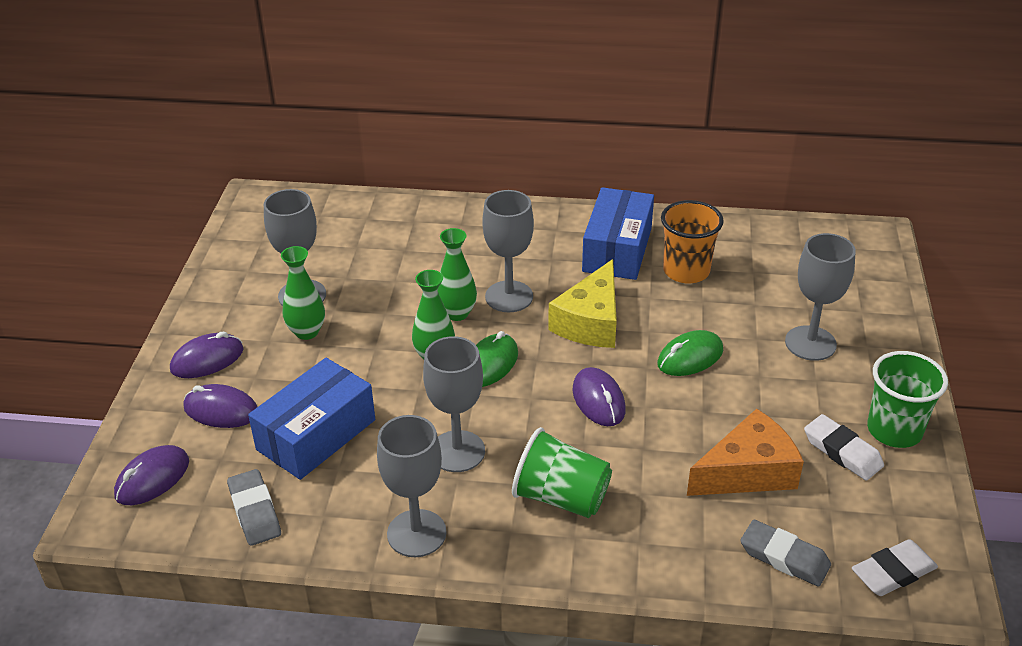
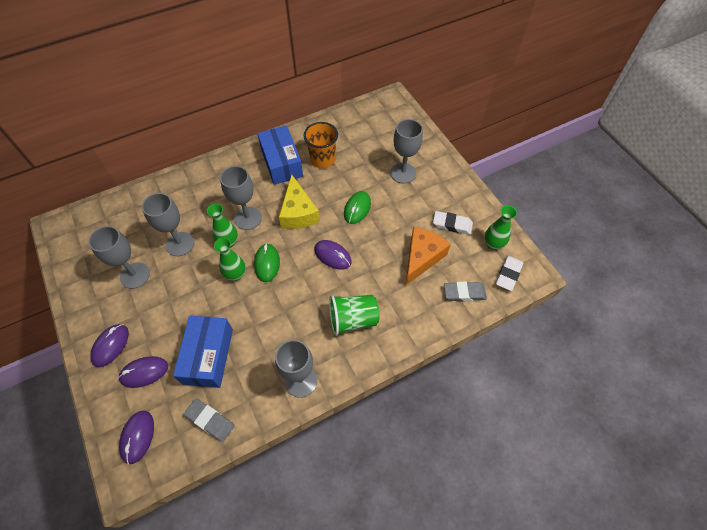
camera: 35 degrees left, 20 degrees up
green vase [281,246,325,340] -> green vase moved to [485,205,517,250]
grey goblet [423,336,485,472] -> grey goblet moved to [142,193,194,256]
green cup [867,351,948,448] -> none

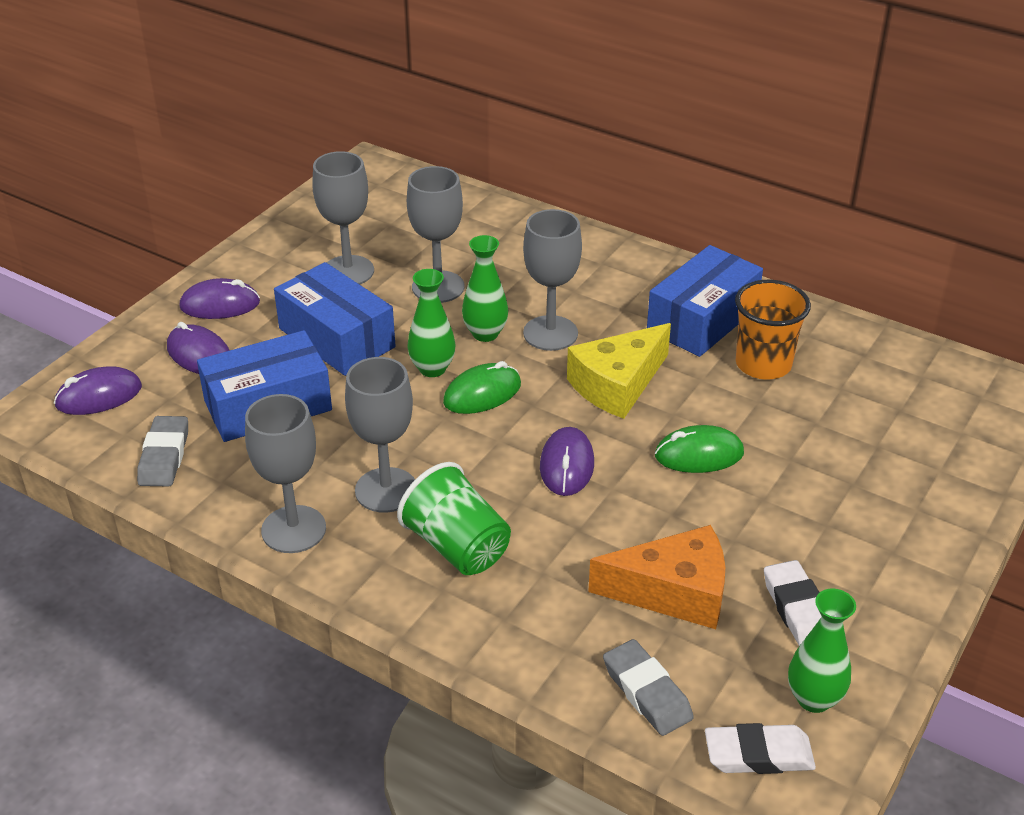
camera: 60 degrees right, 20 degrees down
grey goblet [390,119,423,184] -> grey goblet moved to [345,357,415,513]
none -> blue box [274,262,395,376]

